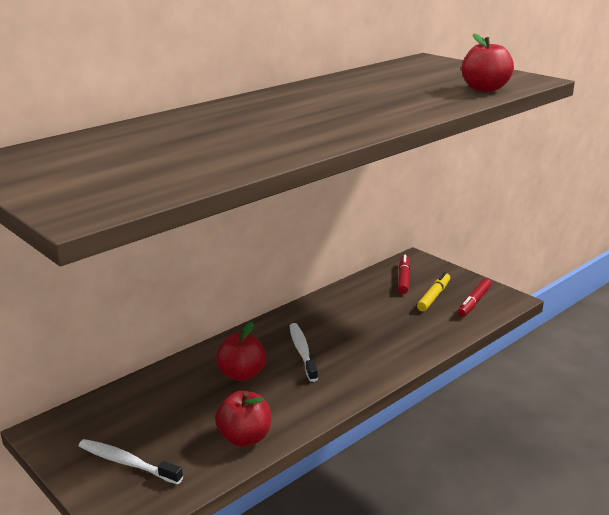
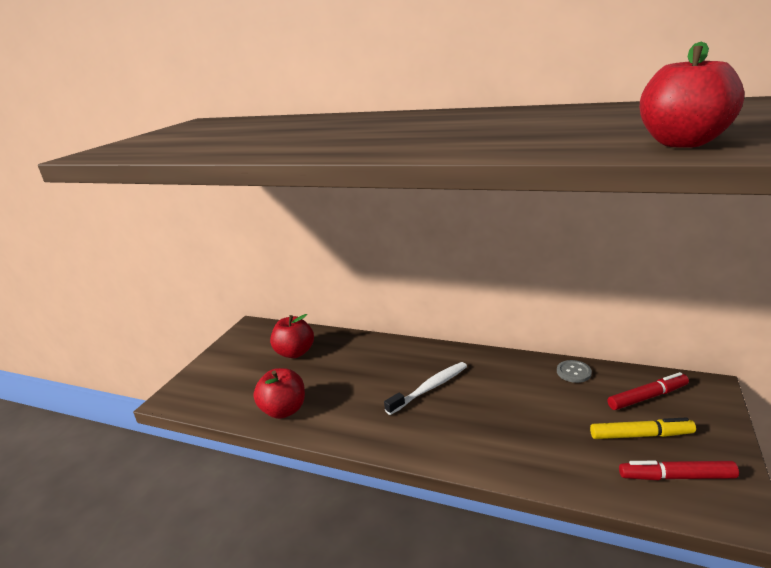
camera: 65 degrees right, 0 degrees up
white toothbrush [79,439,183,485] -> none
red apple [216,322,266,381] -> red apple moved to [270,314,314,358]
none -> grey button [557,360,592,383]

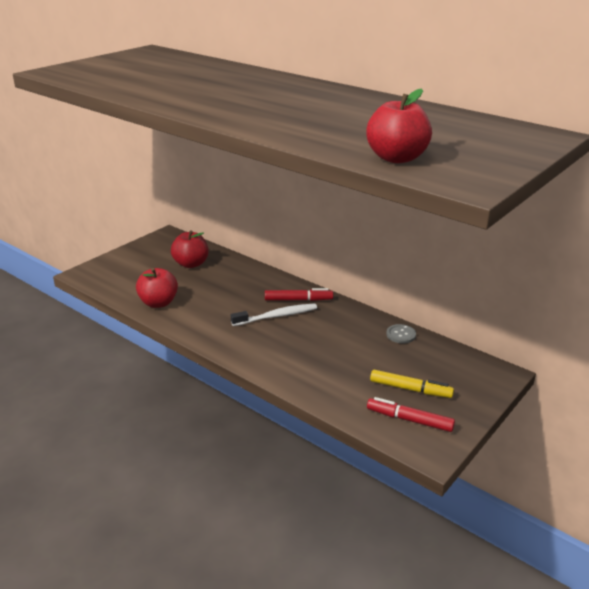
camera: 15 degrees right, 5 degrees up
red marker [608,372,689,410] -> red marker moved to [265,288,333,301]

